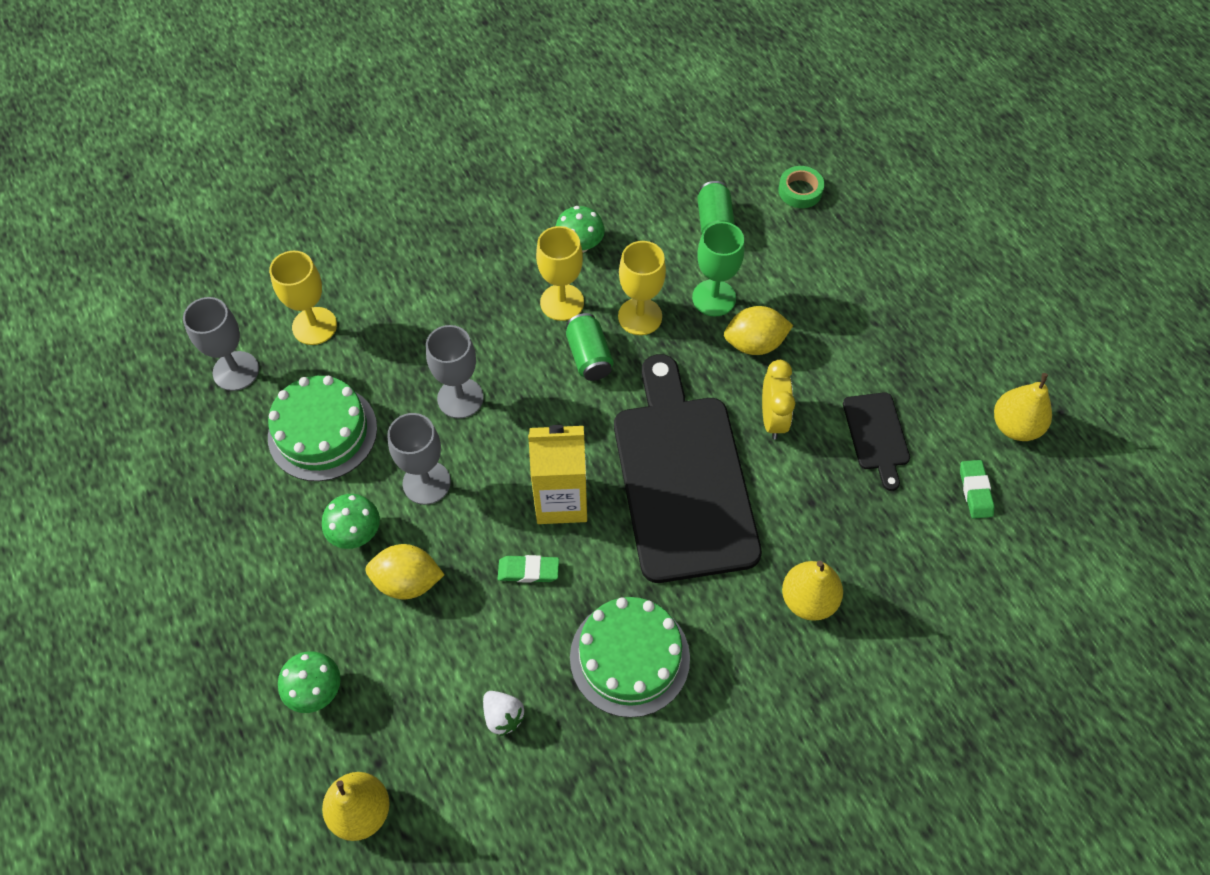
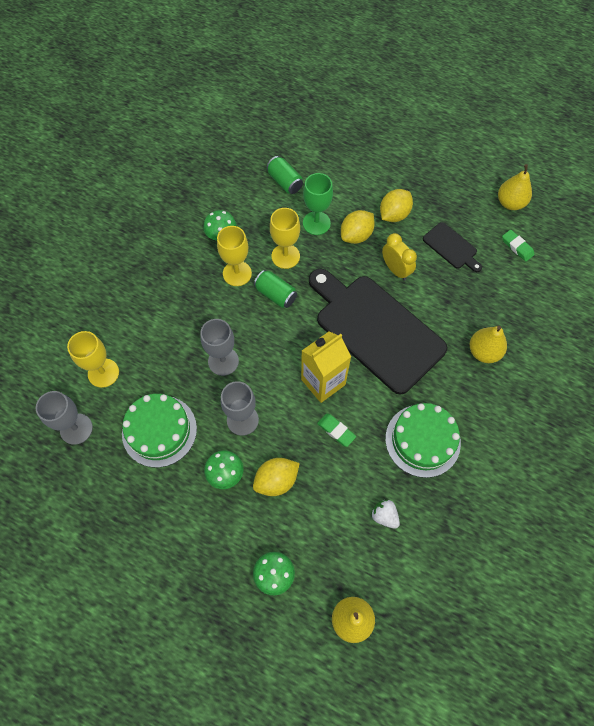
camera: 35 degrees left, 5 degrees up
white strawberry [483,691,525,736] -> white strawberry turned 150 degrees counterclockwise [371,500,400,529]
green eraser [498,555,559,583] -> green eraser turned 75 degrees clockwise [317,414,356,447]
green tape [778,166,824,208] -> none
none -> yellow lemon [380,189,413,222]

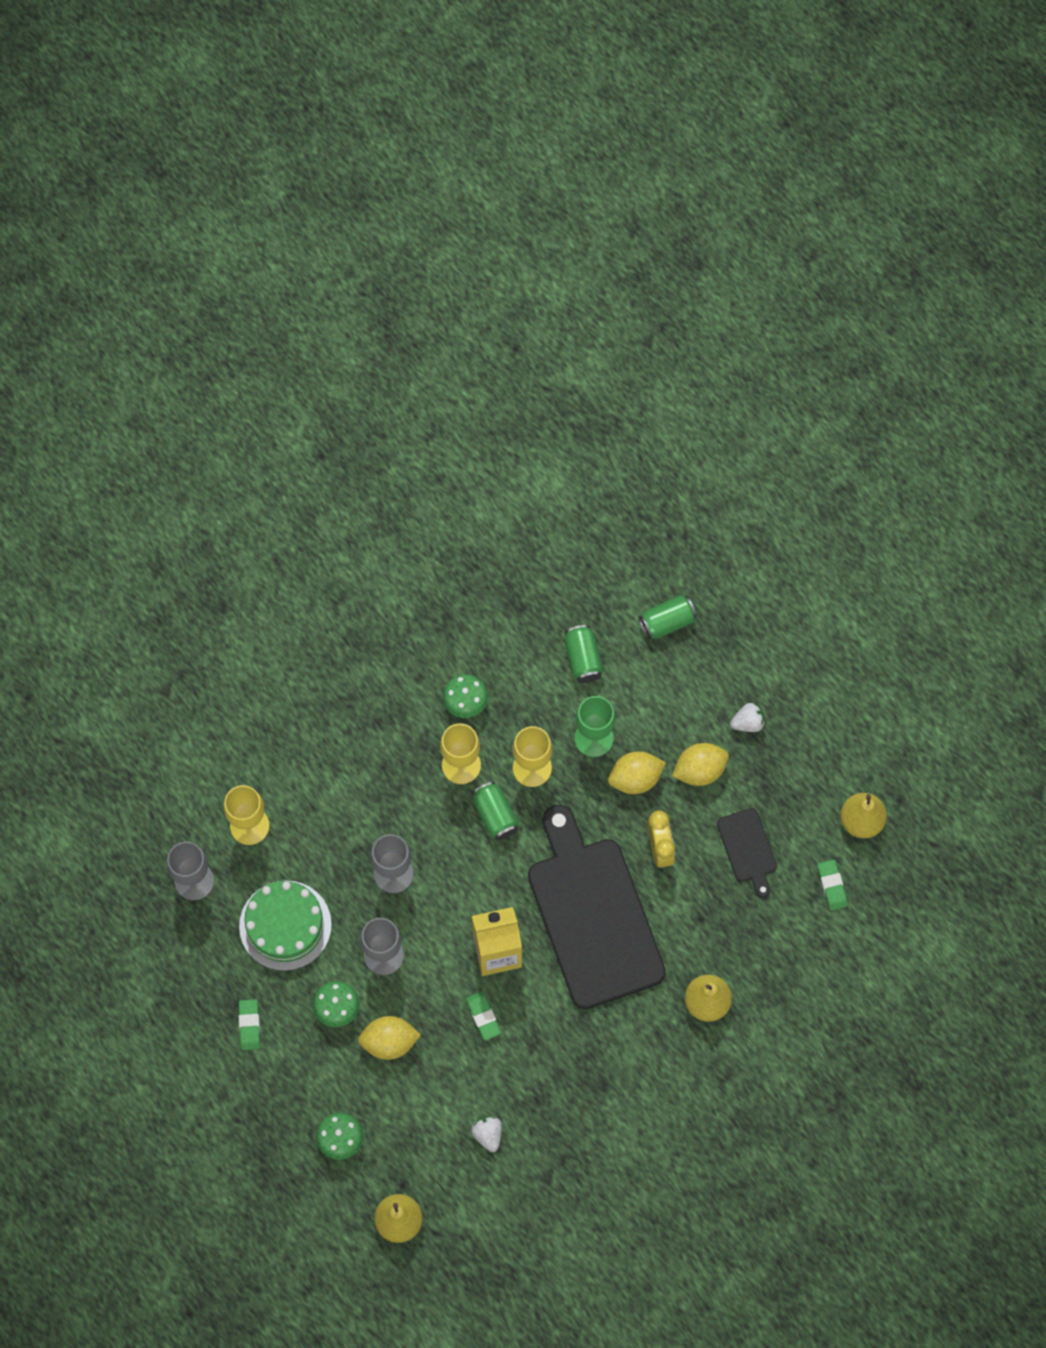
camera: 25 degrees right, 5 degrees up
green cake [385,403,461,478] -> none
none -> green eraser [239,999,260,1050]
none -> green can [639,595,697,640]
none -> white strawberry [730,703,765,732]

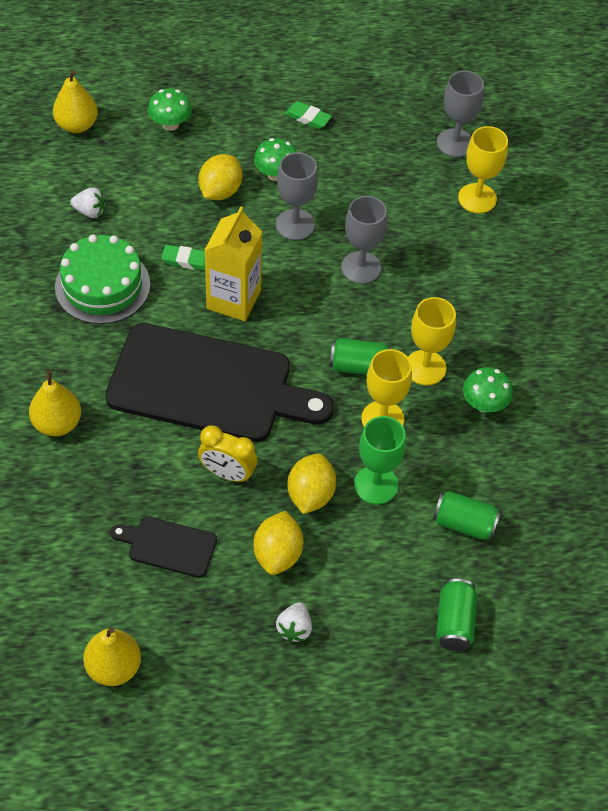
camera: 120 degrees right, 15 degrees down
green cake [239,881,332,971] -> green cake moved to [55,234,150,324]
green eraser [818,860,848,911] -> none

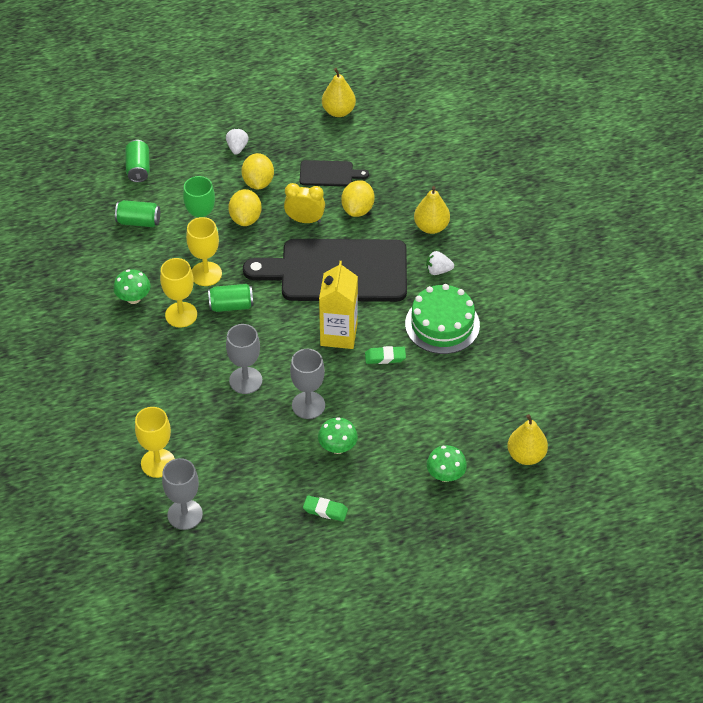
camera: 170 degrees right, 5 degrees down
white strawberry [70,187,105,218] -> white strawberry moved to [426,251,454,275]
yellow lemon [198,154,242,200] -> yellow lemon moved to [341,180,374,217]

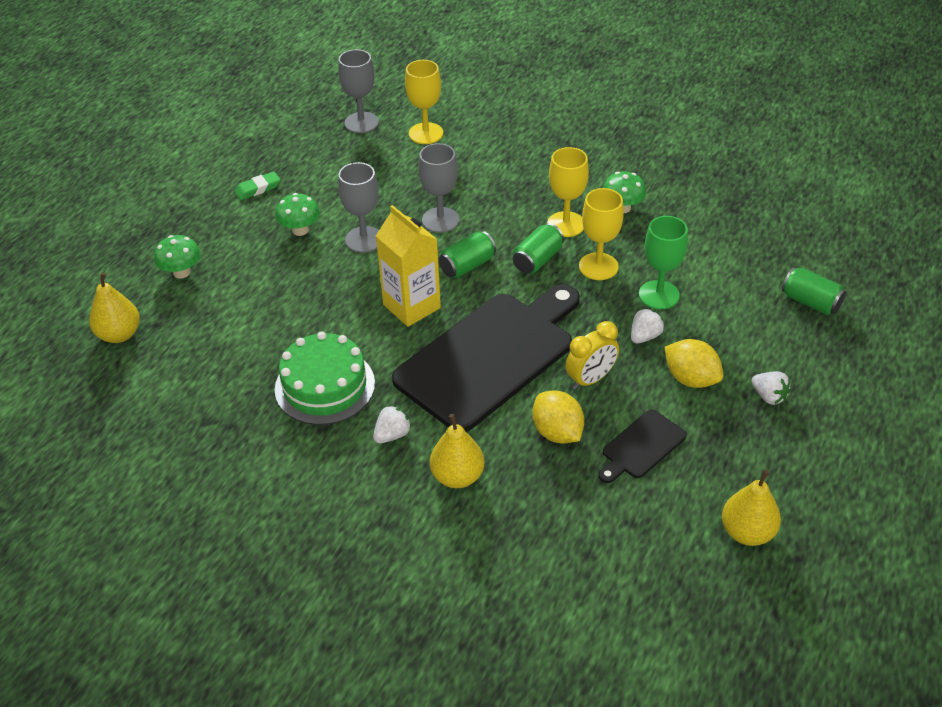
camera: 135 degrees right, 5 degrees down
green can [115,200,160,227] -> green can moved to [439,231,496,278]
yellow lemon [228,189,262,226] -> white strawberry [631,309,664,343]
green eraser [365,346,406,364] -> none

